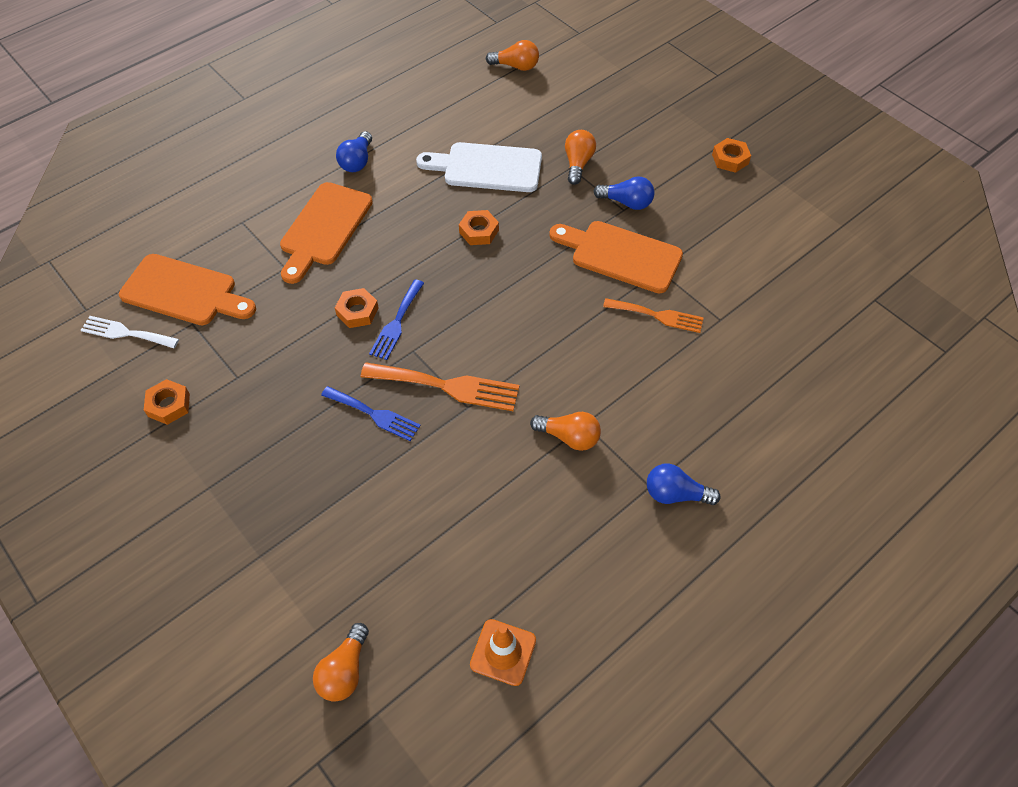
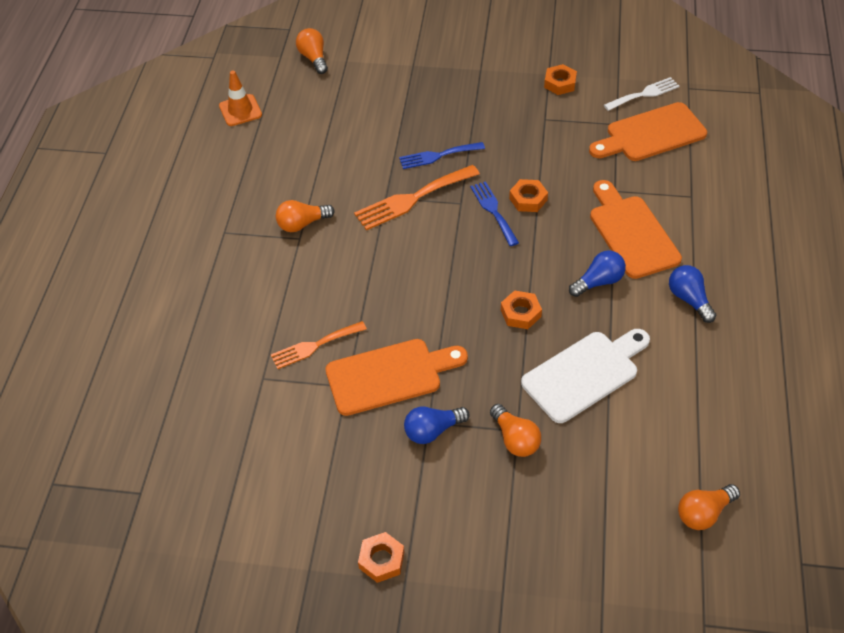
camera: 140 degrees right, 5 degrees down
blue light bulb [647,463,720,505] -> blue light bulb moved to [569,251,626,297]

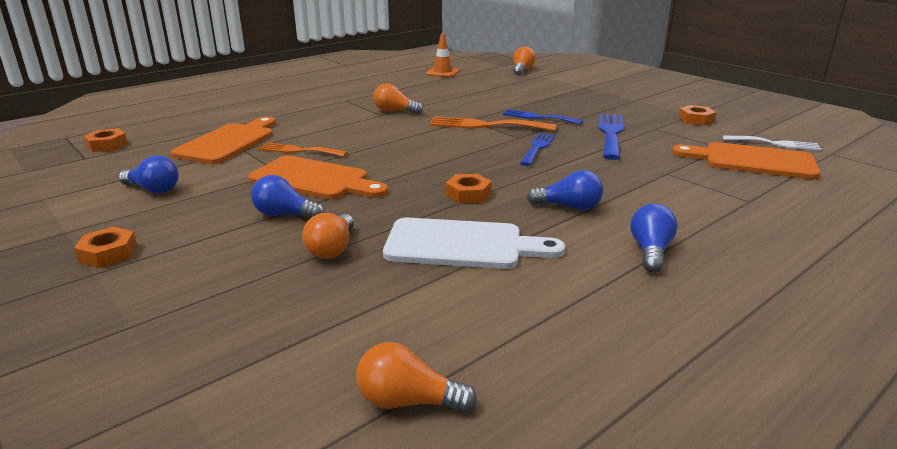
camera: 40 degrees right, 25 degrees down
orange nut [509,179,548,212] -> orange nut moved to [84,128,128,152]
orange cutting board [590,180,682,279] -> orange cutting board moved to [171,117,276,164]
none -> blue light bulb [118,156,179,193]
none -> blue fork [599,114,624,160]

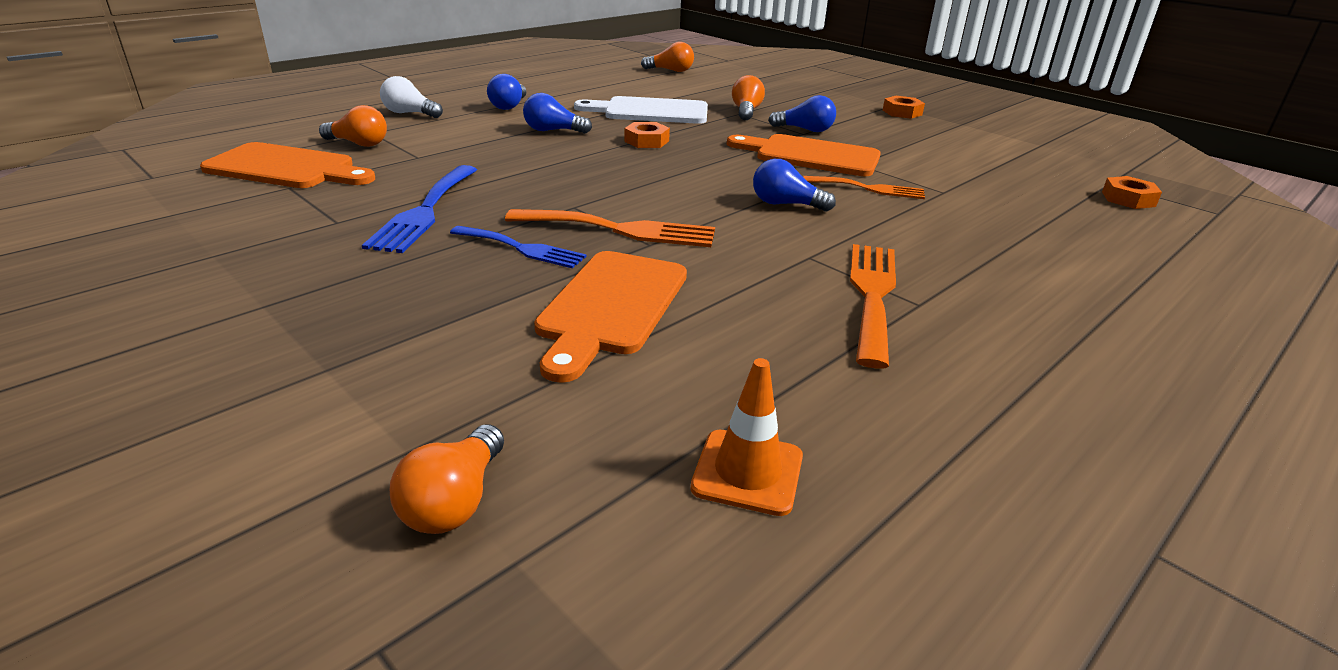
camera: 175 degrees right, 5 degrees up
blue light bulb [118,156,179,193] -> blue light bulb moved to [753,159,836,212]
orange cutting board [171,117,276,164] -> orange cutting board moved to [534,251,687,383]
orange light bulb [373,83,422,114] -> orange light bulb moved to [319,105,387,147]
blue fork [520,133,555,166] -> none
orange nut [678,105,717,126] -> none
white fork [723,135,821,151] -> none
none -> white light bulb [380,76,443,118]
none -> orange fork [850,244,896,369]

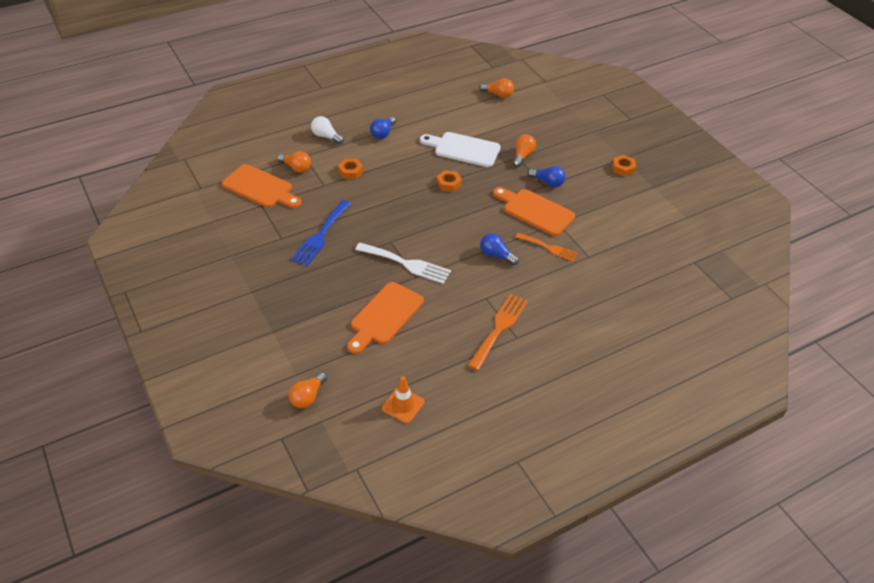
camera: 15 degrees right, 15 degrees up
blue fork [450,226,586,268] -> none
orange fork [505,209,715,247] -> white fork [355,243,451,284]
blue light bulb [523,93,592,134] -> none
orange nut [1102,176,1162,209] -> orange nut moved to [338,159,364,179]

